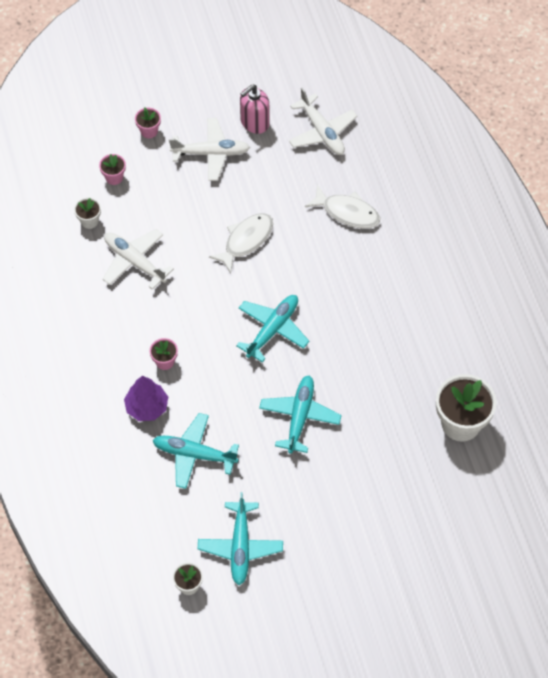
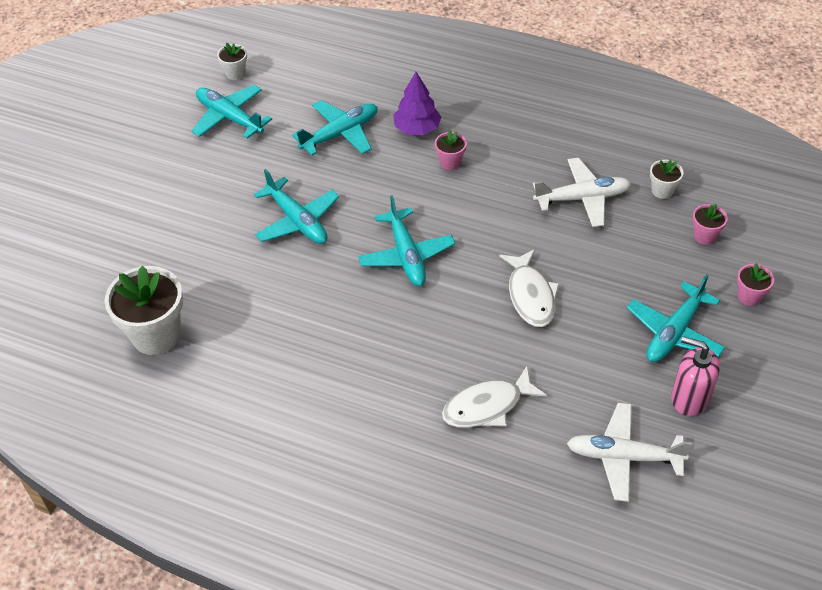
camera: 130 degrees right, 10 degrees down
white plane [169,118,250,181] -> turquoise plane [627,274,725,362]
pink soap dispenser [240,84,269,134] -> pink soap dispenser turned 60 degrees counterclockwise [671,336,720,416]

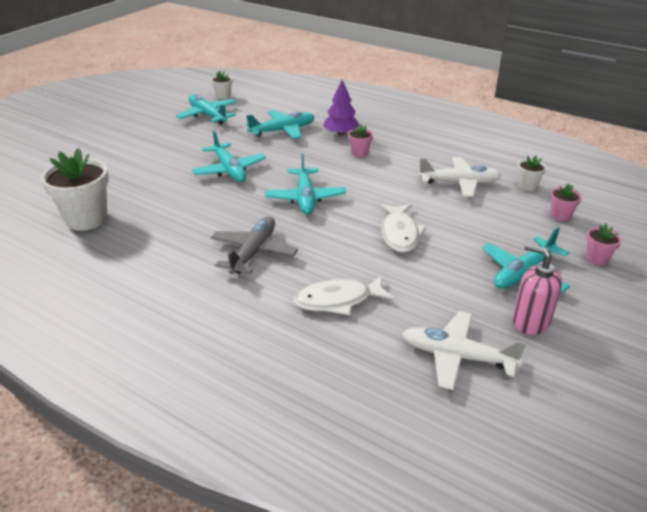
camera: 10 degrees right, 15 degrees down
none -> grey plane [211,217,298,274]

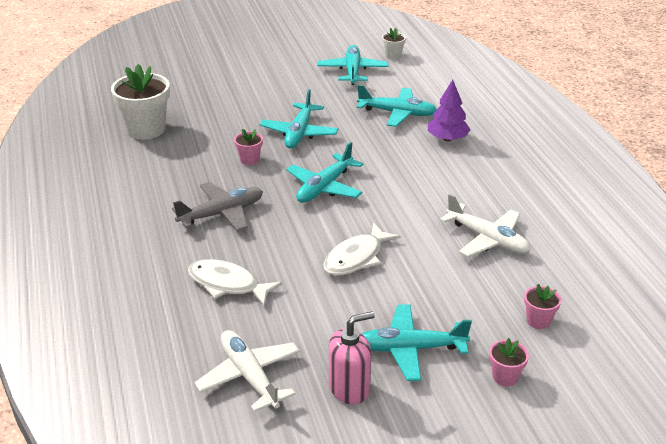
camera: 40 degrees right, 0 degrees up
pink flower pot [348,124,373,157] -> pink flower pot moved to [234,129,263,165]
pink soap dispenser [512,243,562,335] -> pink soap dispenser turned 75 degrees clockwise [329,311,374,405]
white flower pot [518,156,547,191] -> none

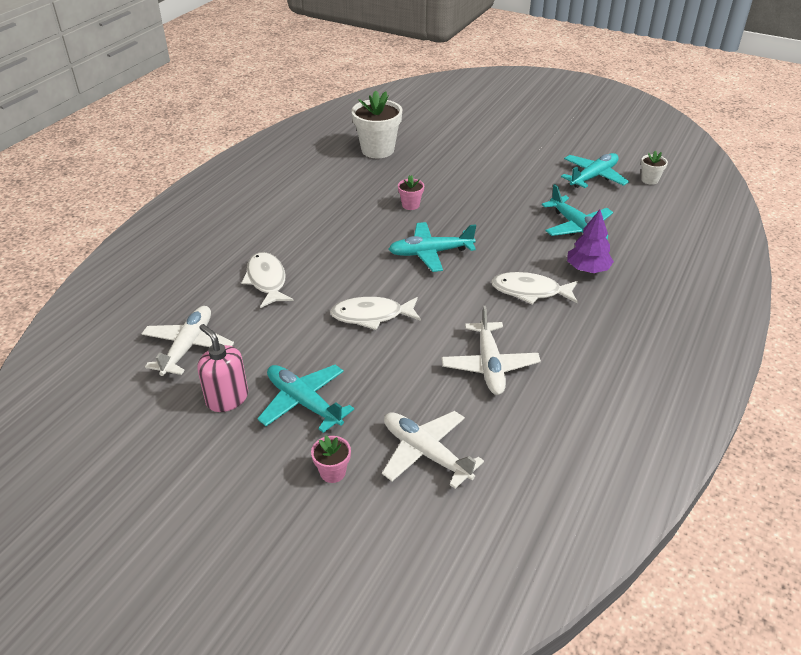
camera: 45 degrees right, 5 degrees up
grey plane [172,182,263,231] -> none
turquoise plane [260,89,339,148] -> none
pink soap dispenser [329,311,374,405] -> pink soap dispenser turned 150 degrees counterclockwise [197,324,248,412]
pink flower pot [524,284,561,329] -> white plane [382,411,484,489]
none -> white fish [491,272,578,305]

